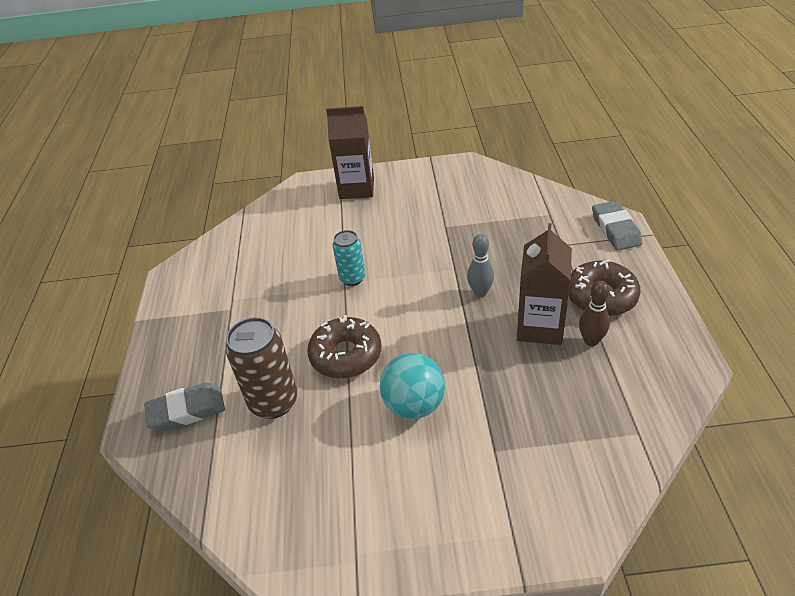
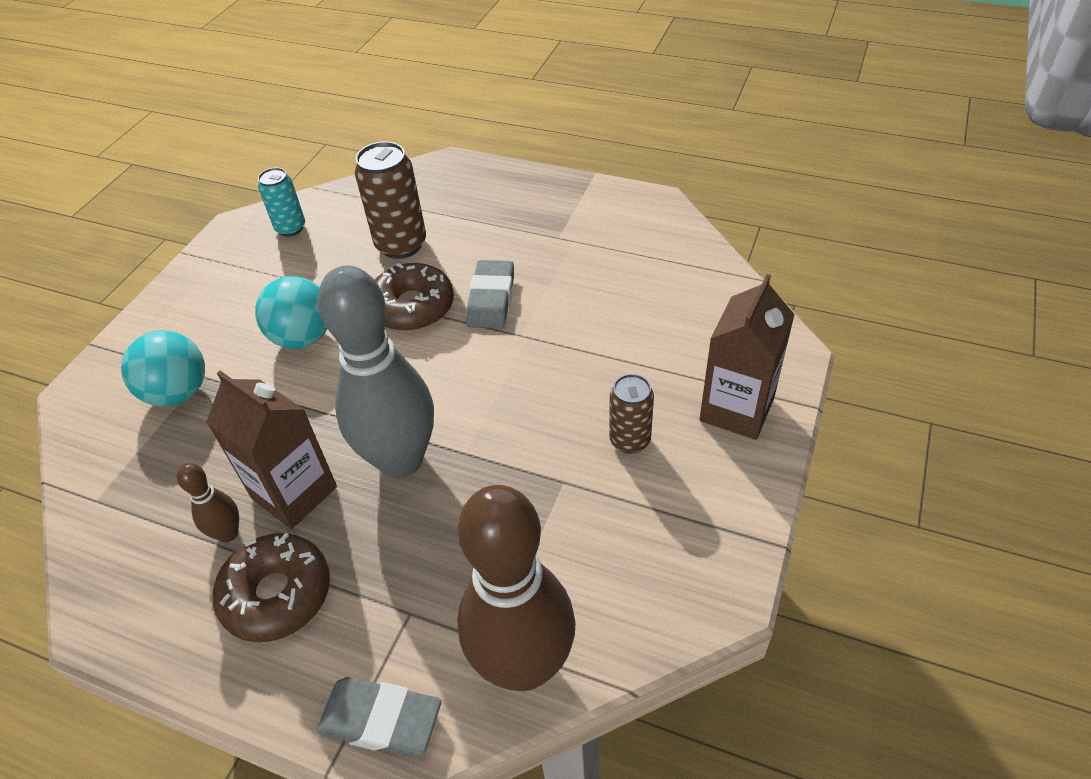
camera: 115 degrees right, 5 degrees up
grey eraser [144,382,225,431] -> grey eraser moved to [466,260,514,329]
turquoise can [333,230,365,286] -> turquoise can moved to [258,168,305,237]
grey bowling pin [467,234,494,297] -> grey bowling pin [318,266,434,479], size x2.30
none -> turquoise ball [121,330,205,407]
none -> brown bowling pin [457,485,576,691]
none -> brown can [609,374,654,454]

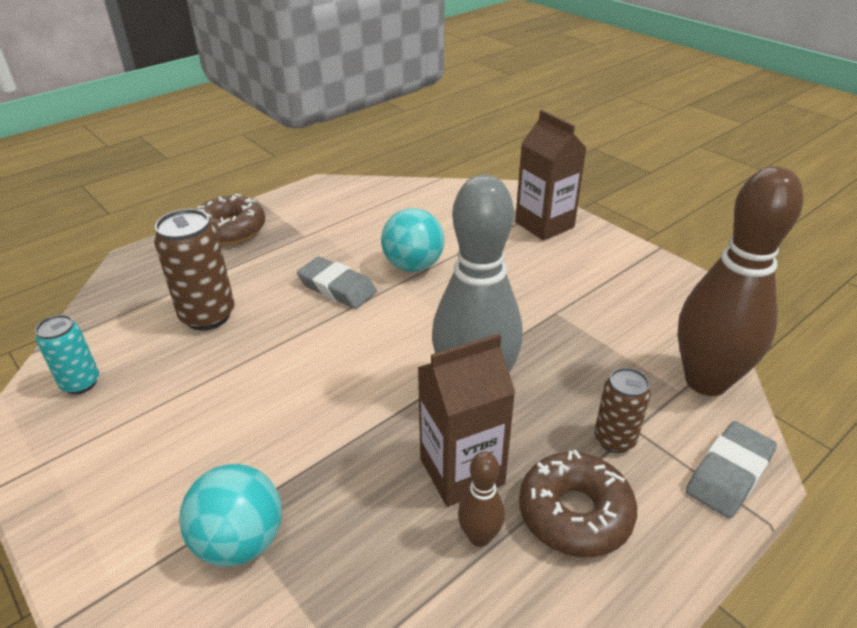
camera: 65 degrees left, 10 degrees down
turquoise ball [255,276,327,349] -> turquoise ball moved to [381,208,444,272]
brown donut [375,263,454,331] -> brown donut moved to [197,194,265,245]
brown can [609,374,654,454] -> brown can moved to [594,367,651,453]

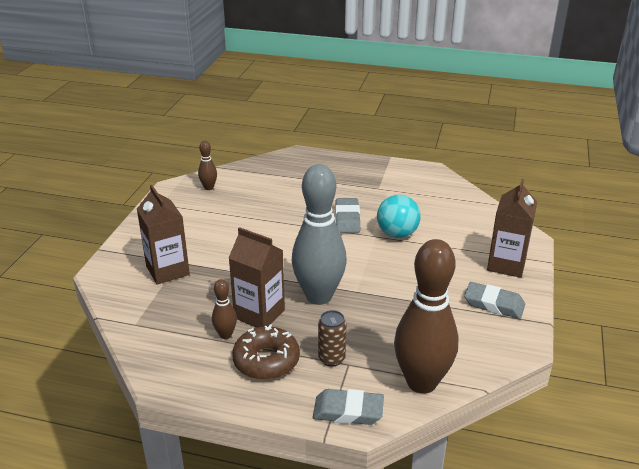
camera: 55 degrees right, 5 degrees down
turquoise can [35,315,99,394] -> brown bowling pin [198,141,217,190]
brown can [154,209,234,331] -> none
turquoise ball [179,464,282,567] -> brown carton [137,185,190,285]
brown donut [197,194,265,245] -> none
none -> grey eraser [464,282,525,319]

